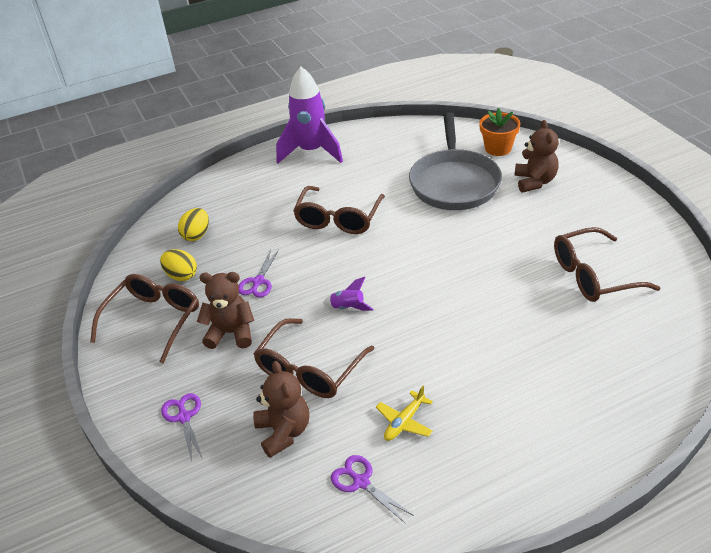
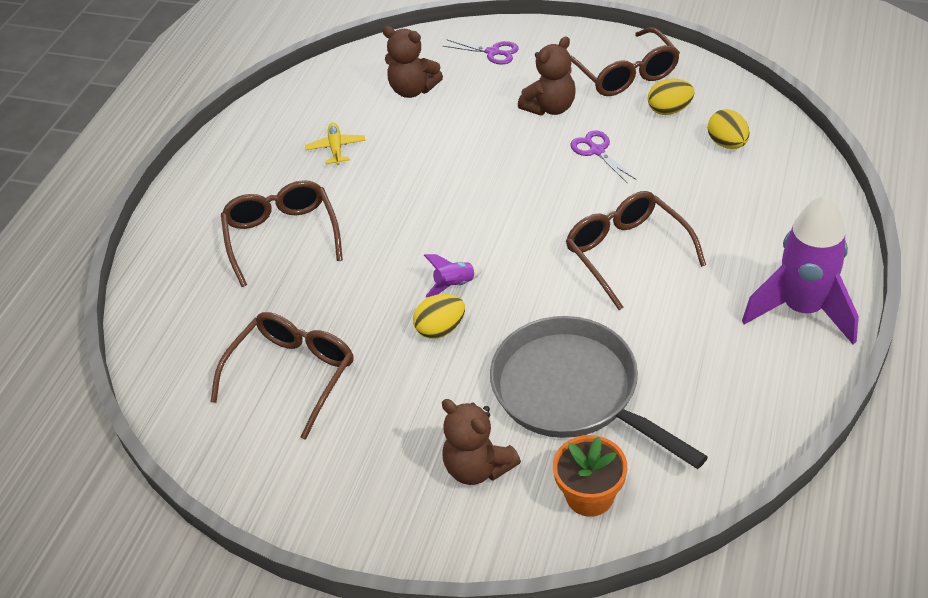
camera: 135 degrees right, 5 degrees up
brown glasses [253,318,374,398] -> brown glasses moved to [221,180,343,287]
purple rocket [323,277,374,311] -> purple rocket moved to [424,254,482,298]
purple scissors [331,455,414,524] -> none
none -> yellow egg [413,294,465,339]

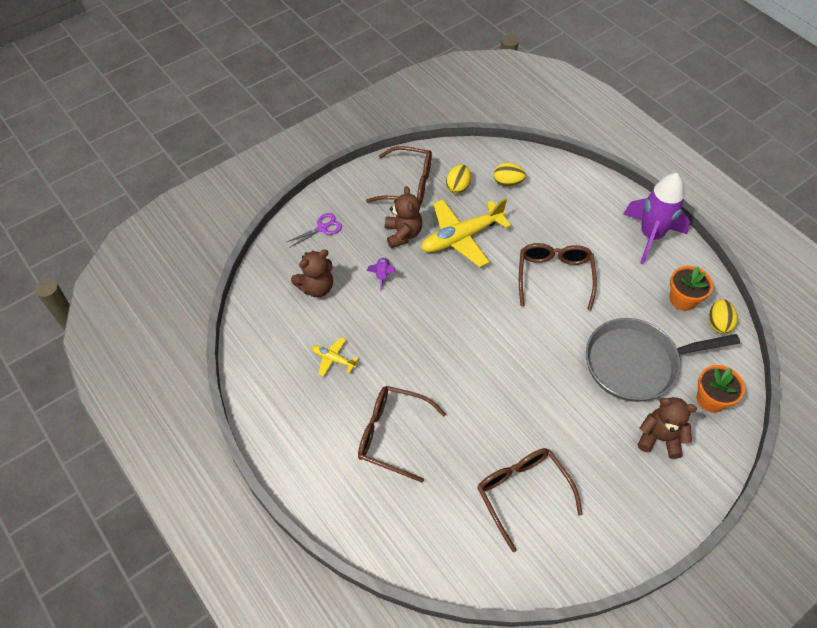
camera: 60 degrees left, 10 degrees up
yellow egg [413,294,465,339] -> yellow egg moved to [709,299,738,334]
purple rocket [424,254,482,298] -> purple rocket moved to [367,256,395,291]
brown teddy bear [442,399,521,485] -> brown teddy bear turned 150 degrees counterclockwise [638,397,697,459]
brown glasses [566,191,706,310] -> brown glasses turned 90 degrees clockwise [519,243,597,311]
purple scissors [570,130,637,184] -> yellow plane [421,198,511,267]
none -> orange flower pot [670,266,713,311]

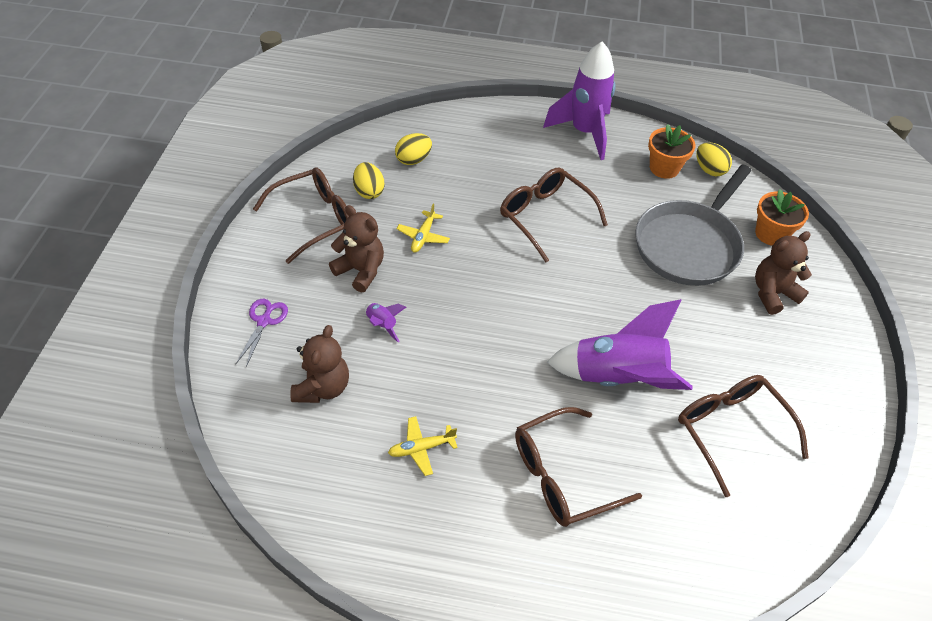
camera: 45 degrees left, 5 degrees down
yellow plane [421,198,511,267] -> yellow plane [396,204,450,253], size x0.47
brown glasses [477,448,583,552] -> brown glasses turned 45 degrees clockwise [678,375,809,497]
none -> purple rocket [547,299,692,390]

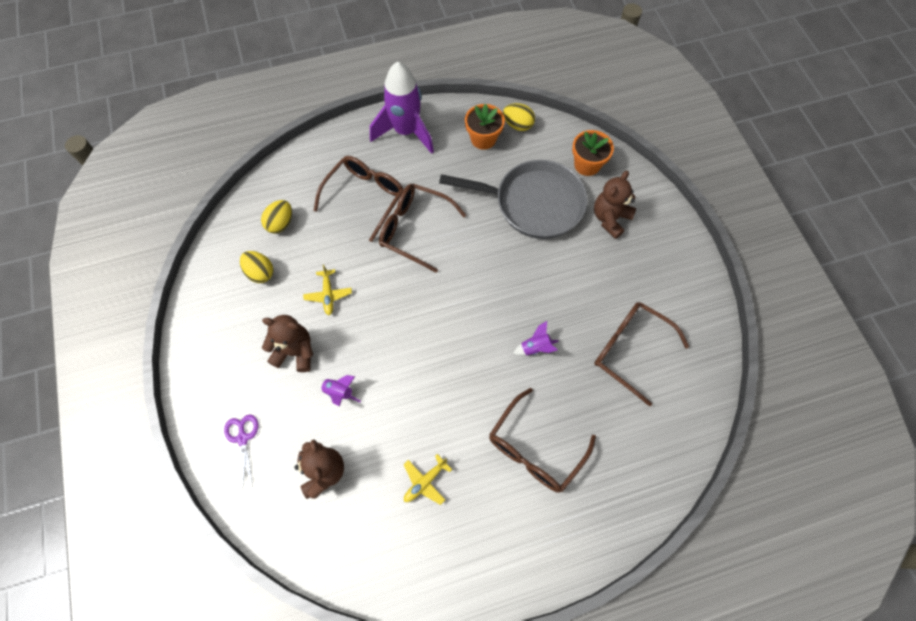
camera: 25 degrees left, 15 degrees up
brown glasses [253,167,349,264] -> brown glasses moved to [314,156,404,242]
purple rocket [547,299,692,390] -> purple rocket [513,321,559,356], size x0.41
grey pan [635,165,752,286] -> grey pan turned 90 degrees counterclockwise [439,160,587,239]

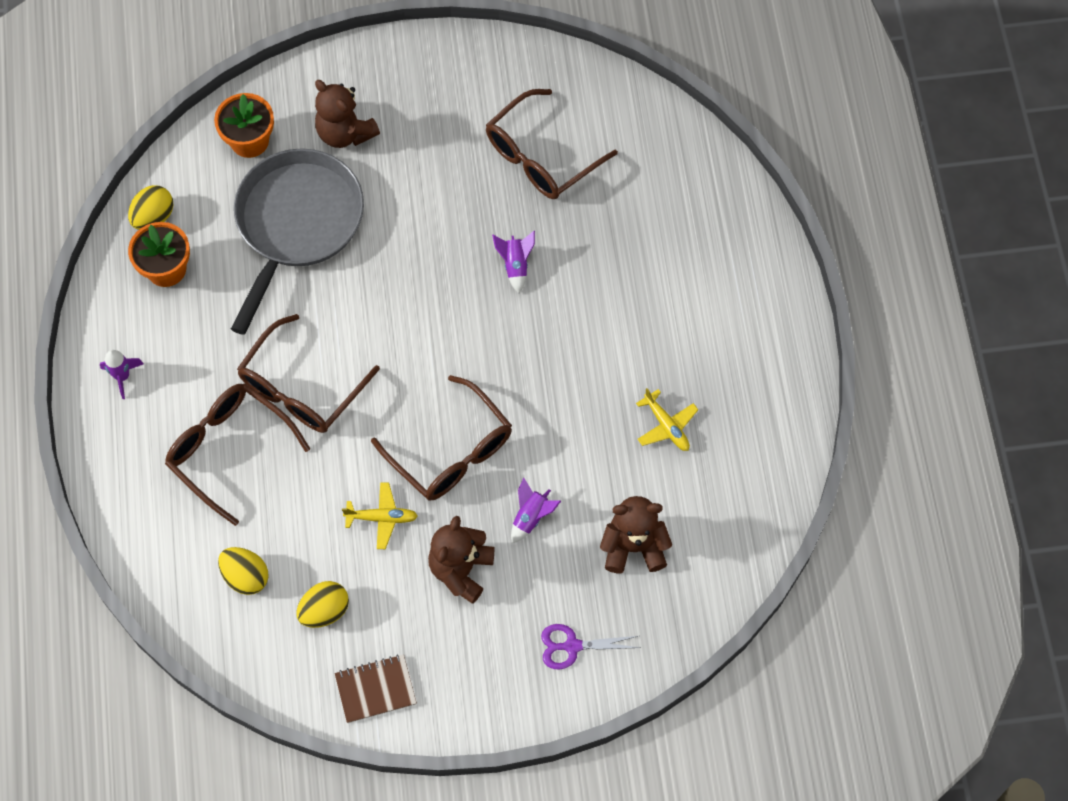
camera: 80 degrees left, 0 degrees up
purple rocket [370,62,434,154] -> purple rocket [100,350,144,399], size x0.41
brown glasses [489,388,596,493] -> brown glasses moved to [371,375,512,501]
none -> brown notebook [335,654,417,723]

